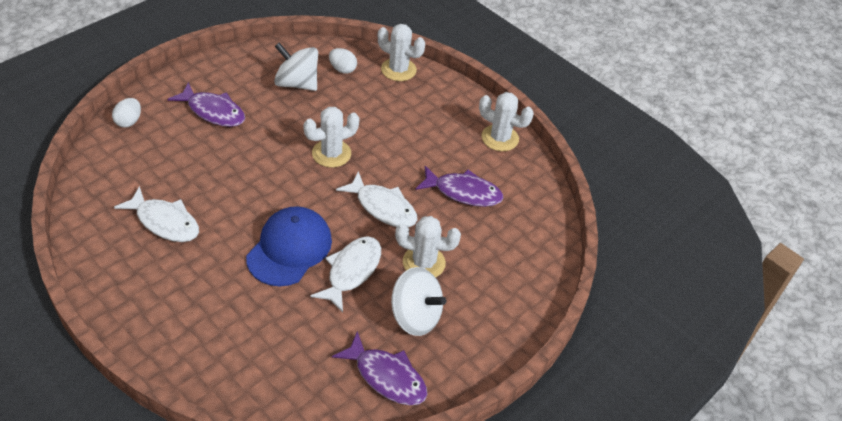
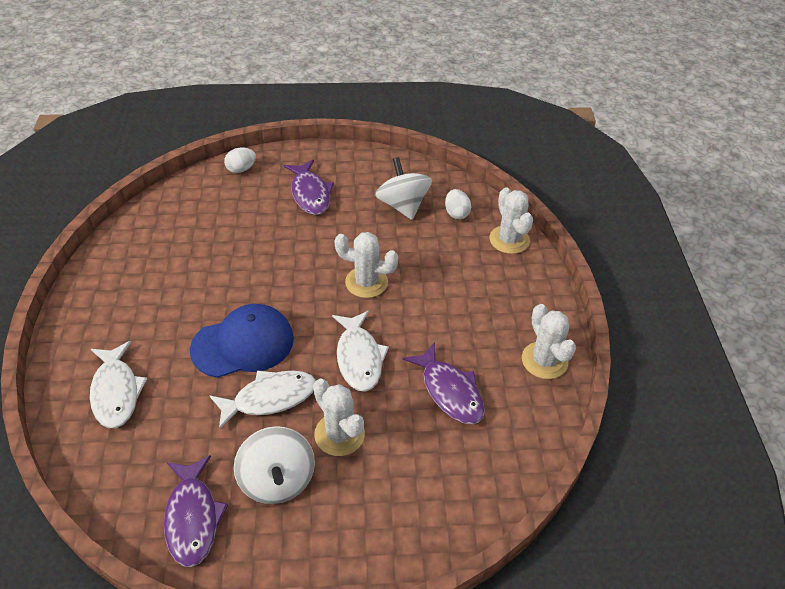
camera: 45 degrees right, 0 degrees up
white fish [114,186,199,242] -> white fish moved to [90,341,148,428]

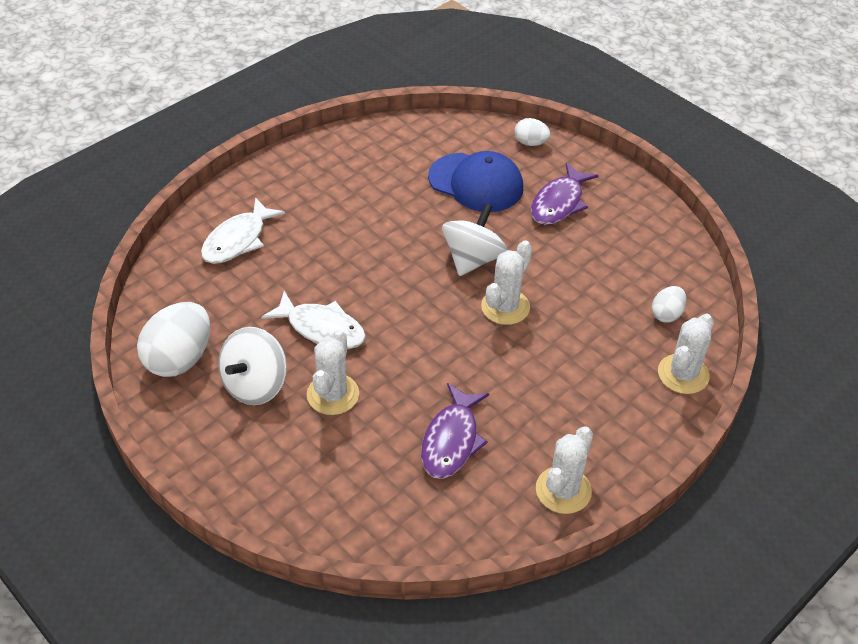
camera: 50 degrees right, 0 degrees up
purple fish [164,455,228,567] -> white egg [137,302,210,377]
blue cap [190,304,294,378] -> blue cap moved to [428,151,523,212]
white fish [332,311,389,392] -> none
white cactus [334,232,398,298] -> white cactus turned 60 degrees clockwise [481,240,532,325]
white spinning top [375,157,432,220] -> white spinning top moved to [442,204,507,276]

